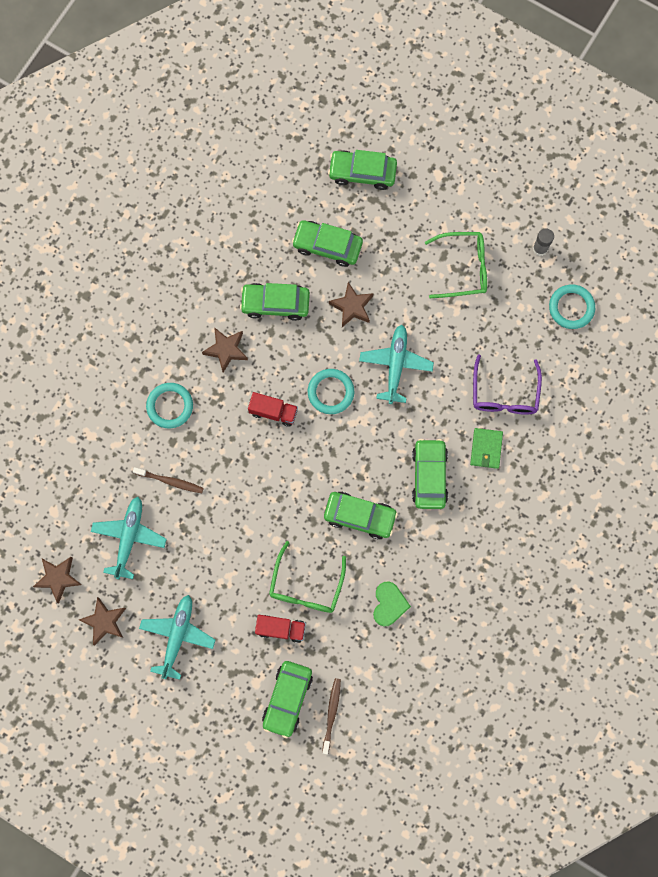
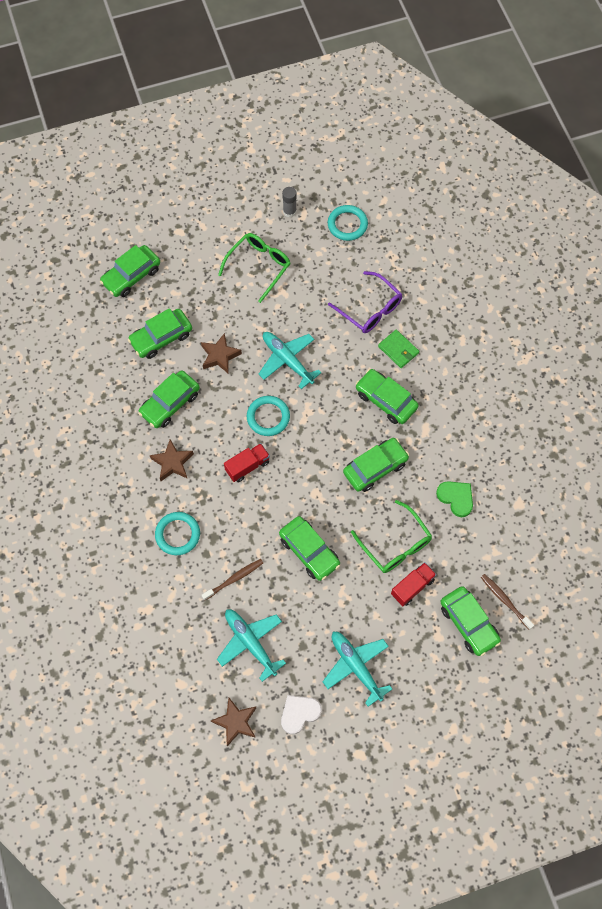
camera: 50 degrees left, 10 degrees down
brown star [79,597,126,645] -> white heart [281,695,322,734]
none -> green car [279,516,340,581]

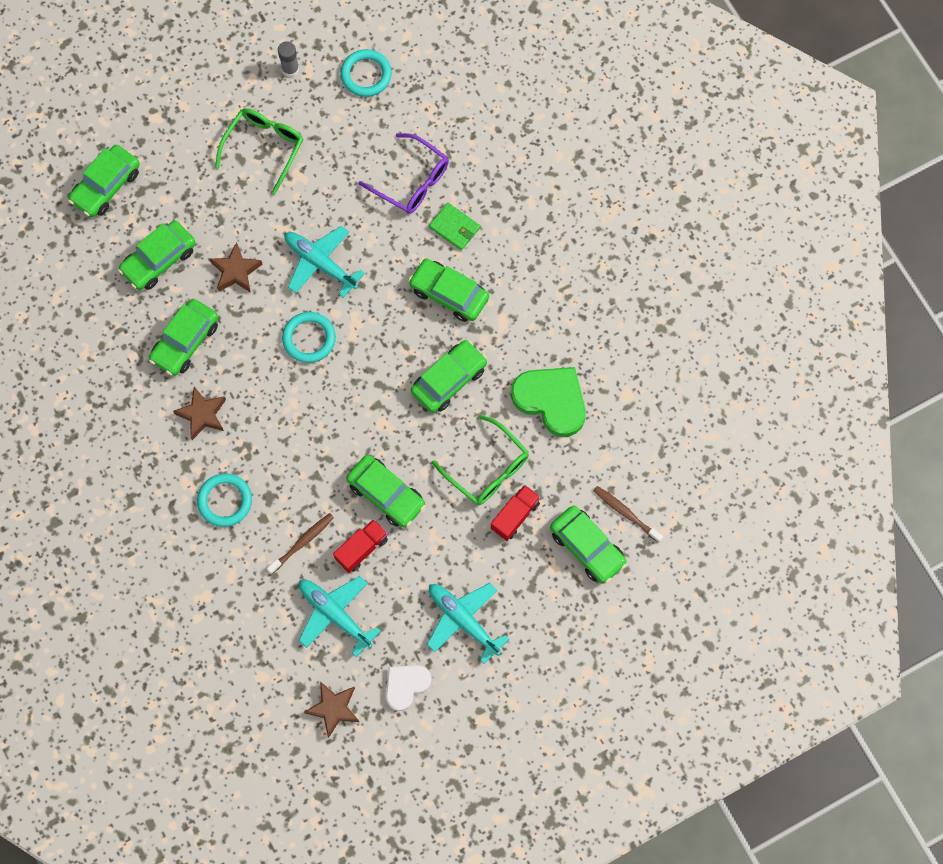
camera: 10 degrees left, 5 degrees up
red truck [224,443,270,482] -> red truck moved to [333,519,388,573]
green heart [436,481,473,517] -> green heart [511,367,586,437], size x1.64

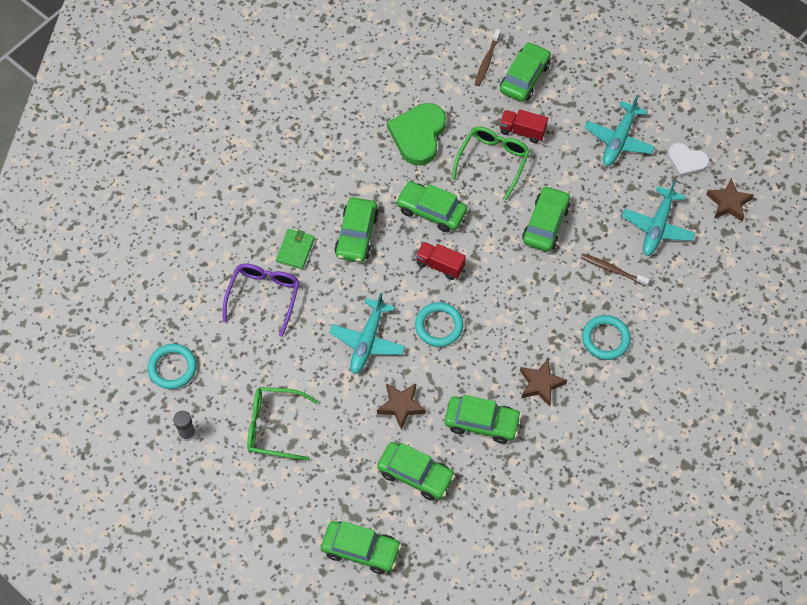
camera: 110 degrees left, 10 degrees down
red truck [333,519,388,573] -> red truck moved to [416,242,466,280]

